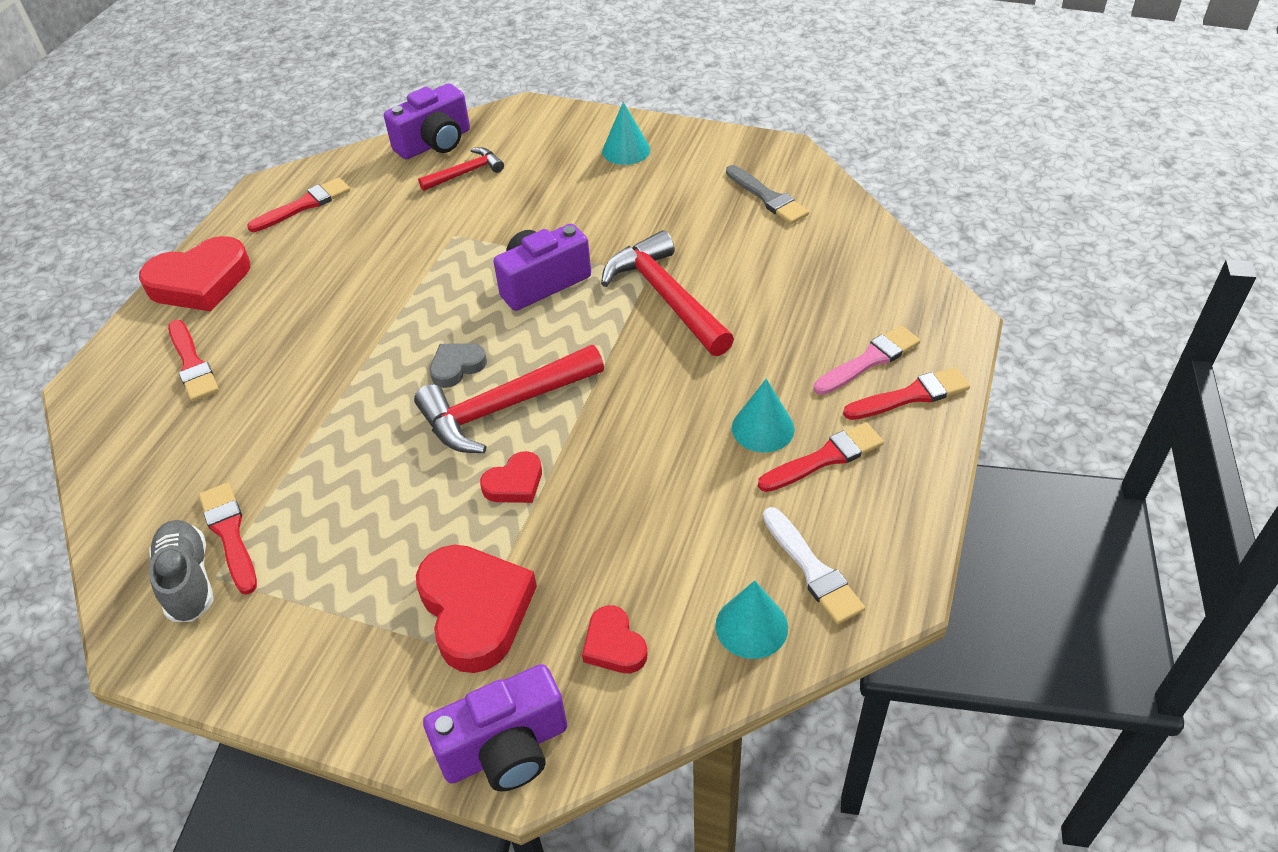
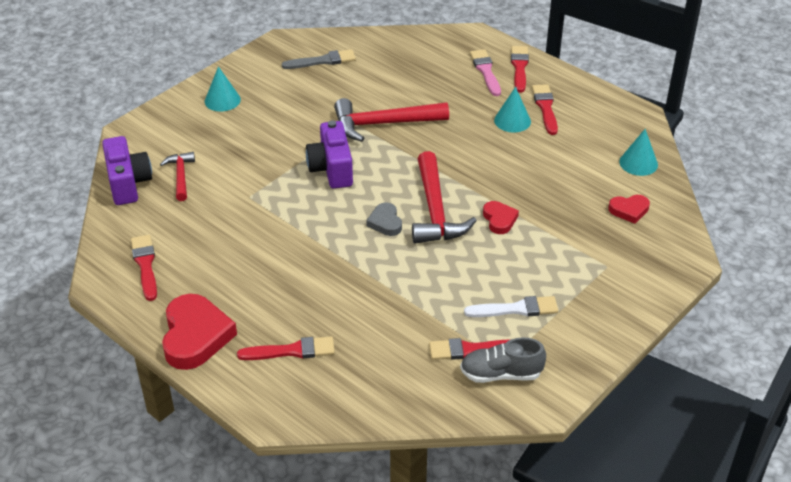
camera: 70 degrees left, 5 degrees down
red heart [416,545,537,673] -> none
purple camera [423,664,567,792] -> none
white brush [763,507,865,624] -> white brush moved to [464,296,559,317]

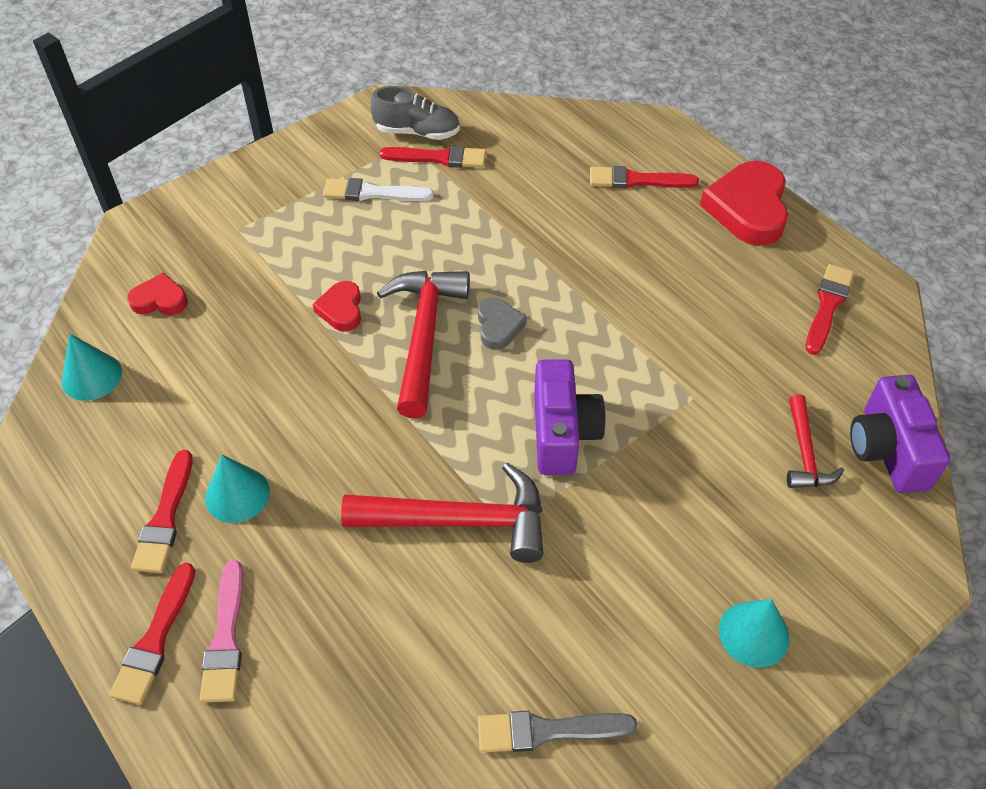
camera: 170 degrees left, 10 degrees up
red brush [131,235,157,301] -> red brush turned 150 degrees counterclockwise [806,264,854,355]

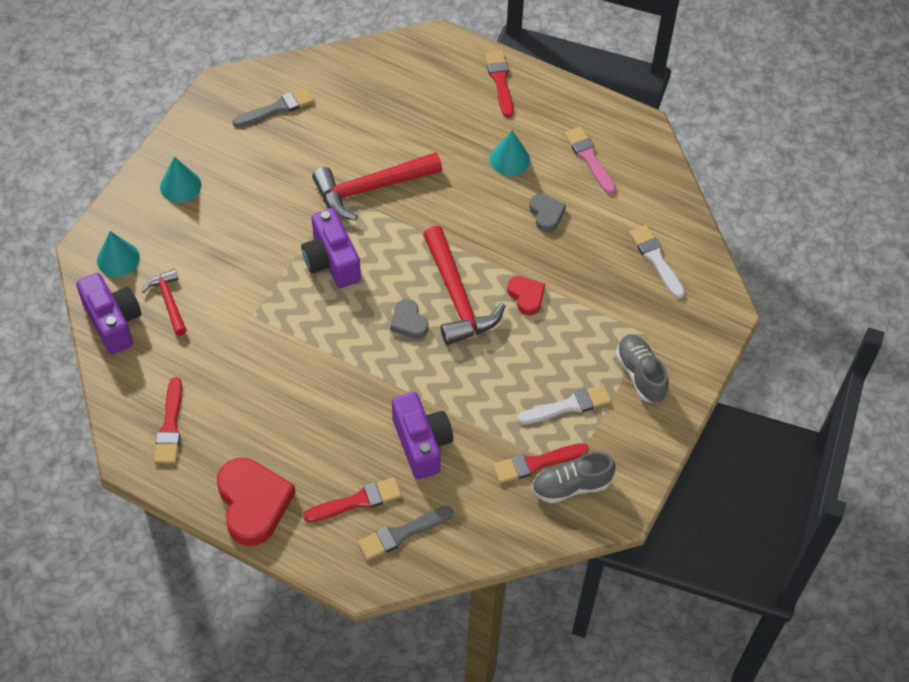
camera: 155 degrees right, 5 degrees up
turquoise cone [62,333,122,401] -> turquoise cone moved to [97,231,140,277]
red heart [127,273,188,315] -> white brush [629,225,685,299]
red brush [131,450,193,573] -> none
pink brush [200,560,244,703] -> pink brush moved to [564,126,616,195]
none -> grey brush [358,506,453,560]
none -> purple camera [392,392,453,479]
none -> grey heart [529,194,566,232]
none -> grey shoe [616,335,669,403]

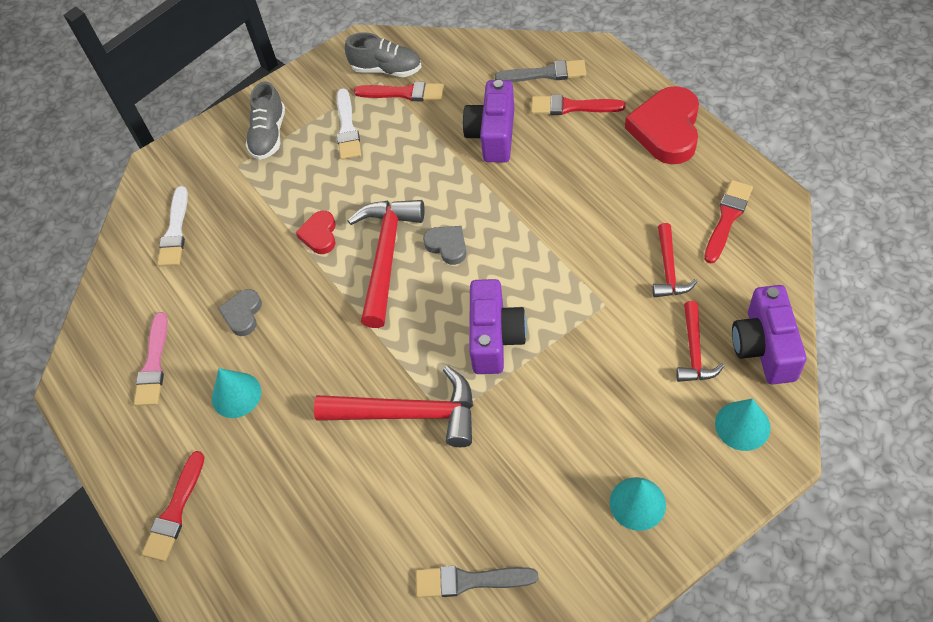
camera: 145 degrees left, 0 degrees up
grey heart [390,299,429,339] -> grey heart turned 45 degrees counterclockwise [423,226,466,265]
white brush [518,384,611,425] -> white brush turned 105 degrees counterclockwise [337,88,361,160]
none -> red hammer [653,223,698,297]

